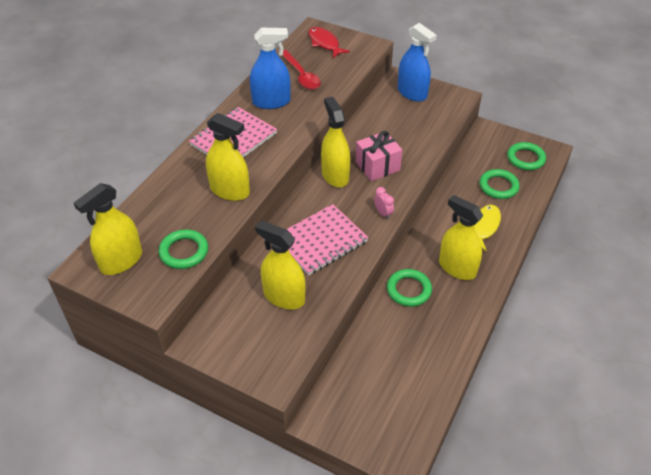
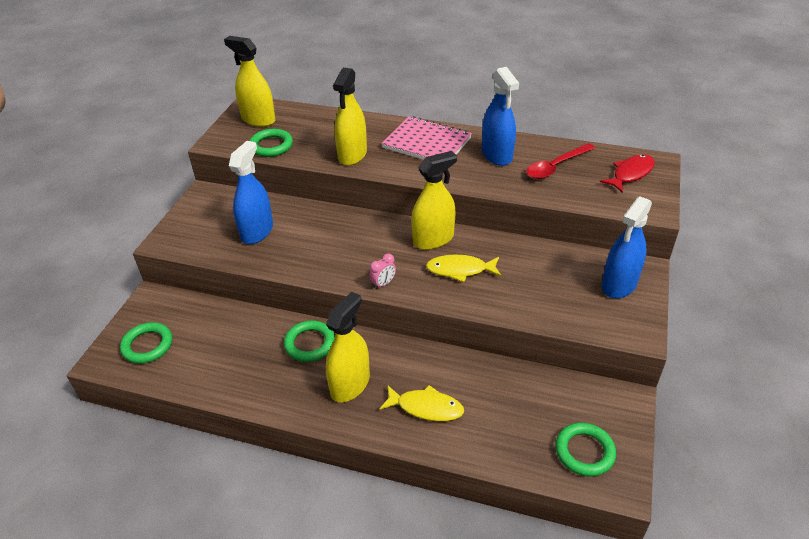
camera: 80 degrees right, 5 degrees down
yellow spray bottle [255,221,306,309] -> blue spray bottle [229,141,273,244]
pink notebook [286,204,369,275] -> none
pink gift [356,131,402,181] -> yellow fish [426,255,501,282]
green ring [479,169,520,199] -> green ring moved to [120,322,172,364]

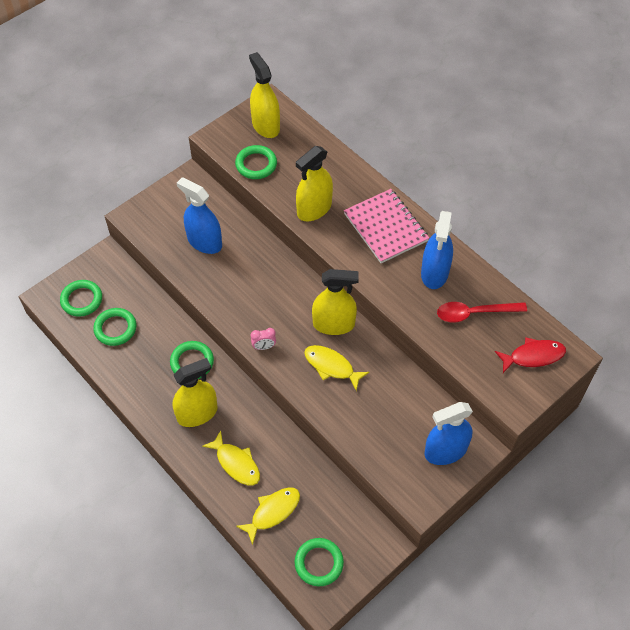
camera: 30 degrees right, 15 degrees up
blue spray bottle [229,141,273,244] -> blue spray bottle turned 105 degrees counterclockwise [177,177,222,254]
none -> green ring [93,308,137,346]
none -> yellow fish [236,487,300,545]

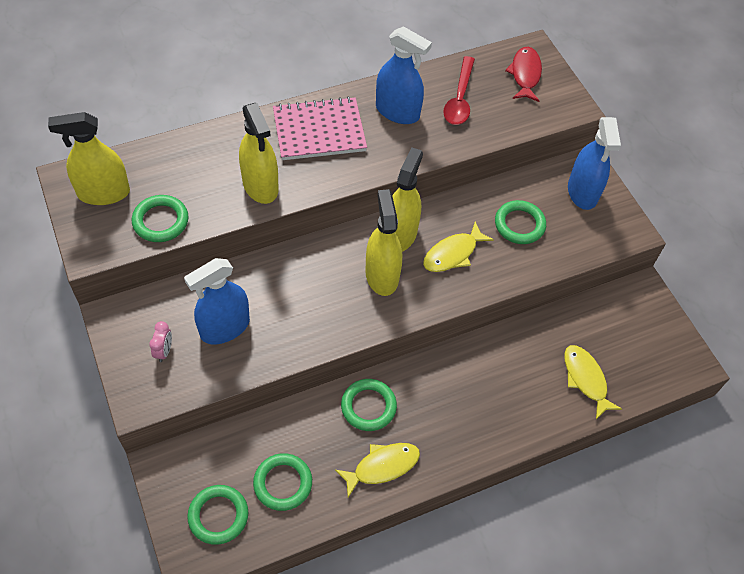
camera: 75 degrees left, 0 degrees up
yellow spray bottle [173,358,217,427] -> yellow spray bottle moved to [365,189,402,296]
yellow fish [202,430,260,485] -> yellow fish moved to [335,443,420,497]
pink clock [251,328,276,350] -> pink clock moved to [149,321,172,362]
green ring [295,538,344,586] -> green ring moved to [495,200,546,244]

